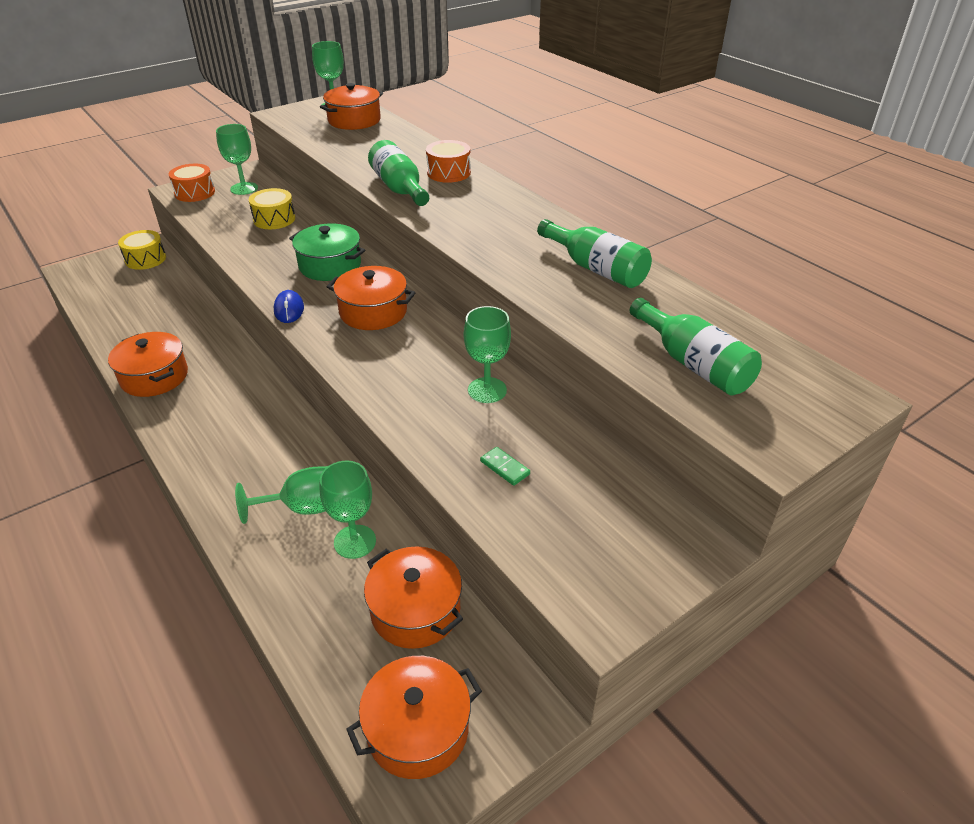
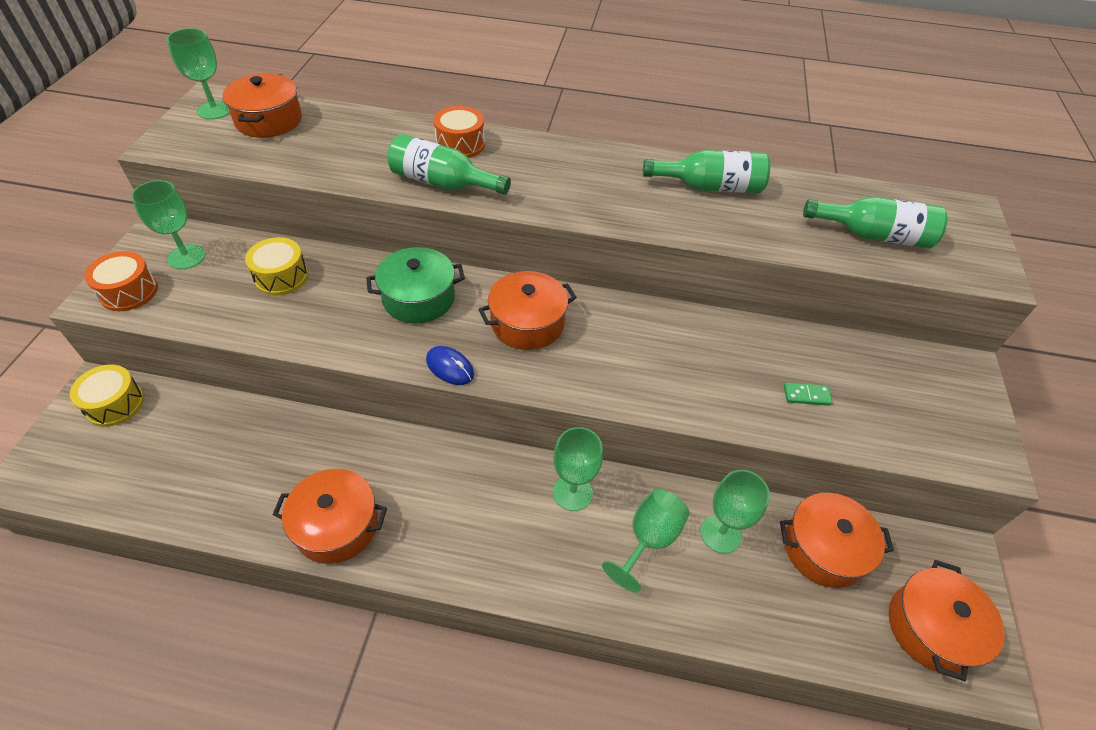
camera: 45 degrees left, 10 degrees up
green goblet [464,306,511,403] -> green goblet moved to [553,427,603,511]

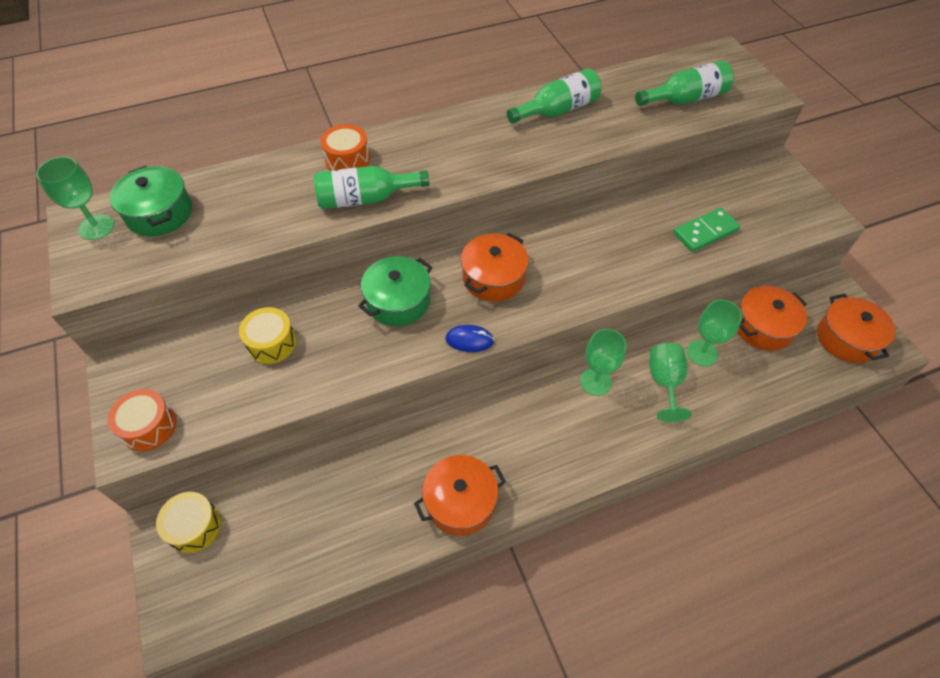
camera: 30 degrees left, 5 degrees up
green goblet [131,180,205,269] -> none
orange pot [222,73,302,138] -> green pot [110,166,192,237]
green domino [784,383,833,406] -> green domino [673,208,740,252], size x1.84

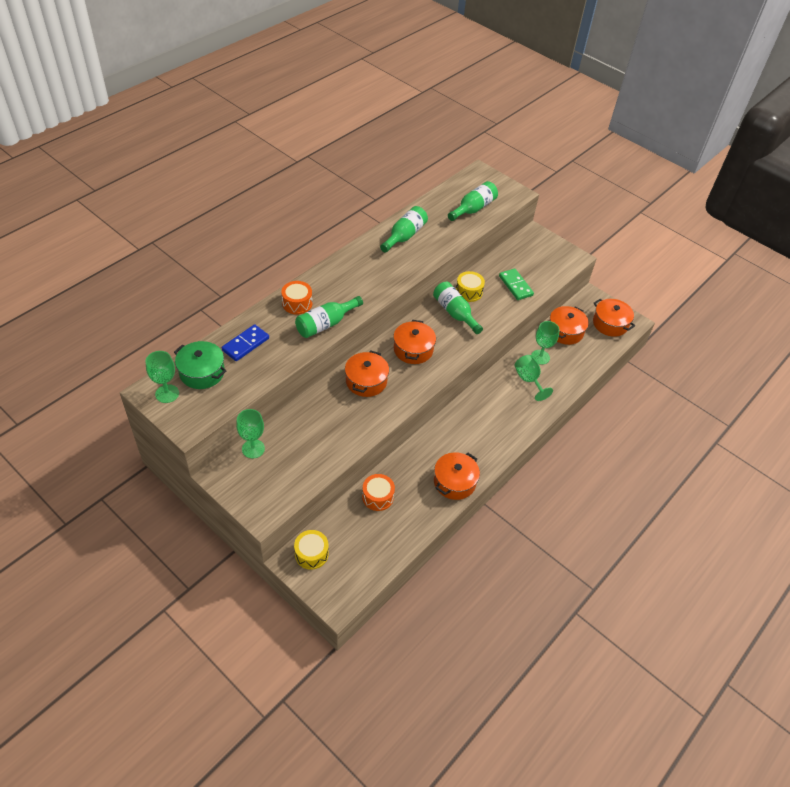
camera: 30 degrees left, 5 degrees down
orange drum [108,389,176,451] -> orange drum moved to [362,474,395,511]
yellow drum [239,307,296,364] -> yellow drum moved to [456,271,485,302]
green pot [358,256,433,326] -> orange pot [345,350,389,397]
blue mouse [445,325,494,352] -> none
green goblet [580,329,626,396] -> green goblet moved to [236,409,265,459]
green domino [673,208,740,252] -> green domino turned 60 degrees counterclockwise [499,269,534,300]
none -> blue domino [222,324,269,361]
none -> green bottle [433,282,483,334]

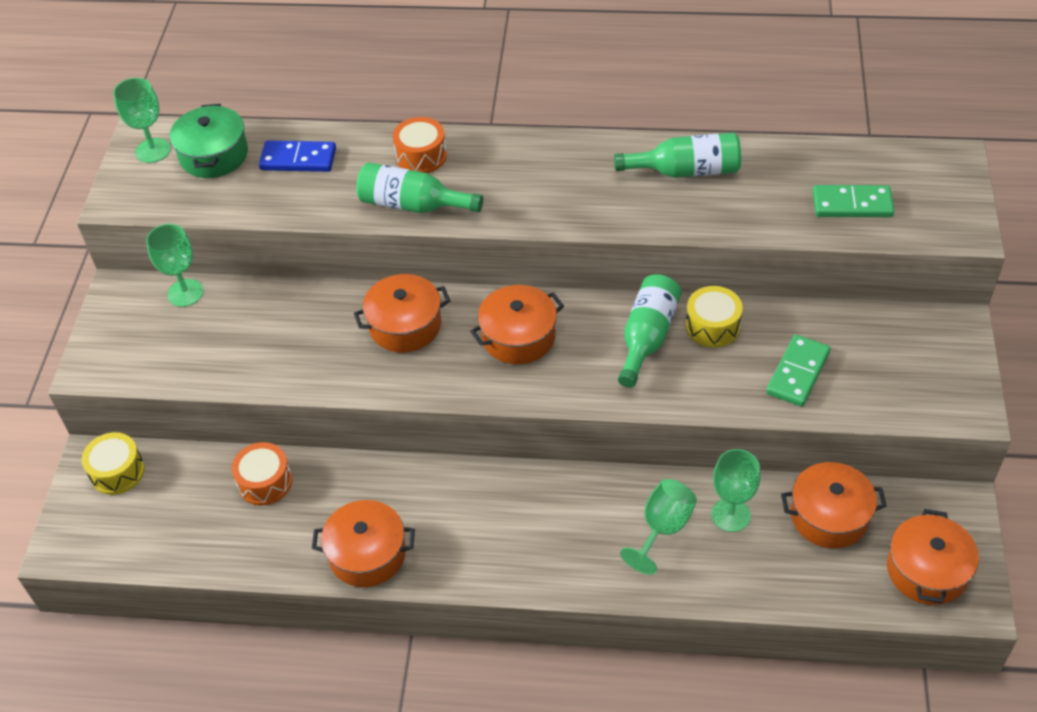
camera: 60 degrees right, 0 degrees up
green bottle [448,181,498,221] -> green domino [813,185,894,217]

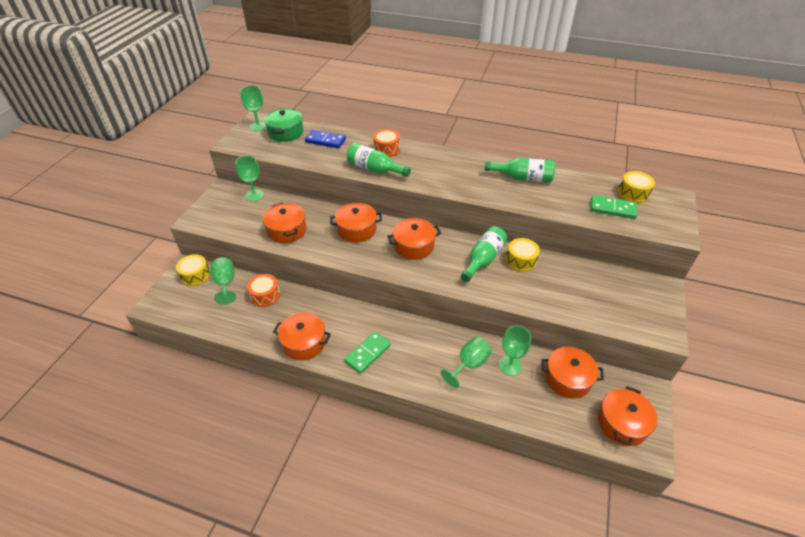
camera: 10 degrees right, 5 degrees down
green domino [766,334,831,407] -> green domino moved to [344,331,391,374]
none -> green goblet [210,257,236,305]
none -> orange pot [263,203,306,243]
none -> yellow drum [618,171,655,203]

